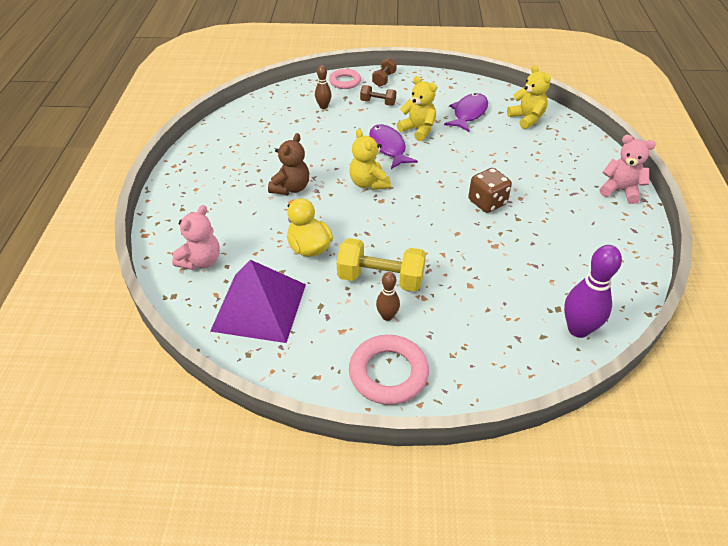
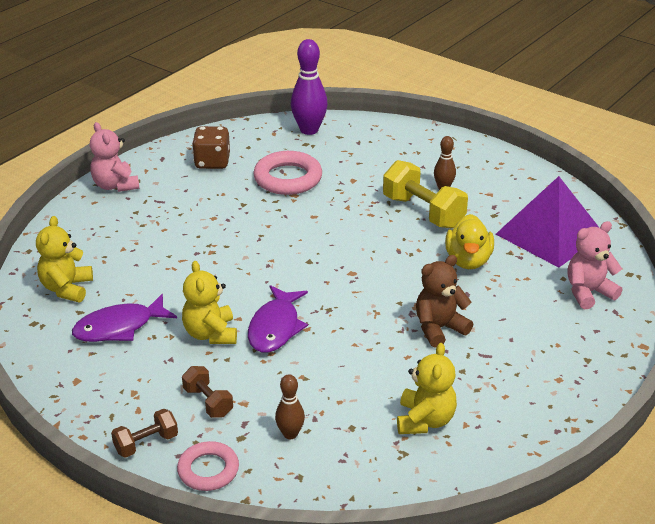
camera: 145 degrees left, 10 degrees down
pink ring [349,335,429,405] -> pink ring moved to [253,151,322,195]
yellow teddy bear [350,129,391,190] -> yellow teddy bear moved to [397,343,457,434]
brown dice [469,168,512,213] -> brown dice moved to [192,126,230,169]

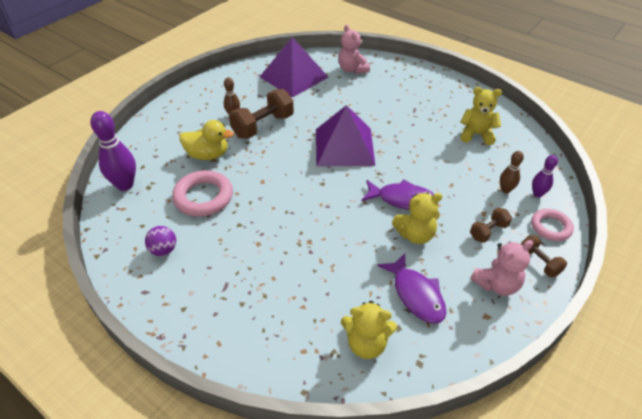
camera: 90 degrees left, 10 degrees up
pink teddy bear [90,122,139,192] -> pink teddy bear moved to [470,240,533,296]
brown dice [192,126,230,169] -> purple ball [145,226,176,256]
yellow dumbbell [383,160,468,229] -> brown dumbbell [229,89,294,139]
brown teddy bear [416,255,473,348] -> none
yellow duck [445,214,494,269] -> yellow duck moved to [179,120,234,160]
none -> purple pyramid [316,105,375,167]
none -> purple bowling pin [532,155,558,197]

